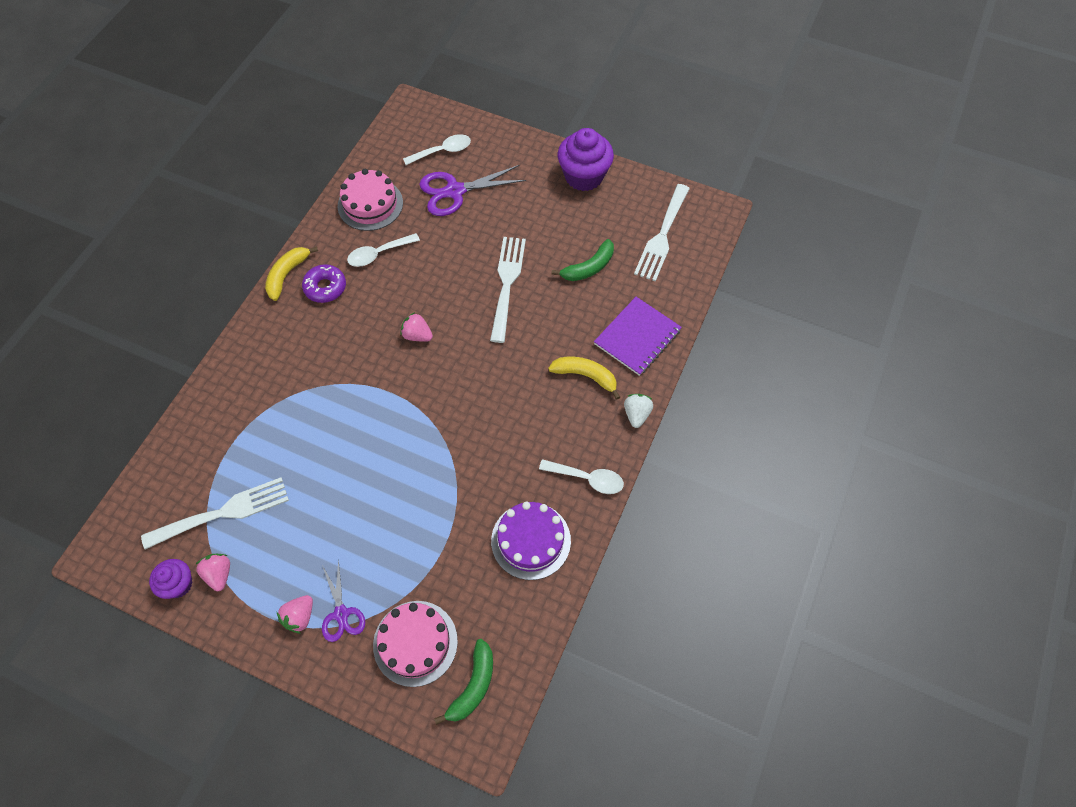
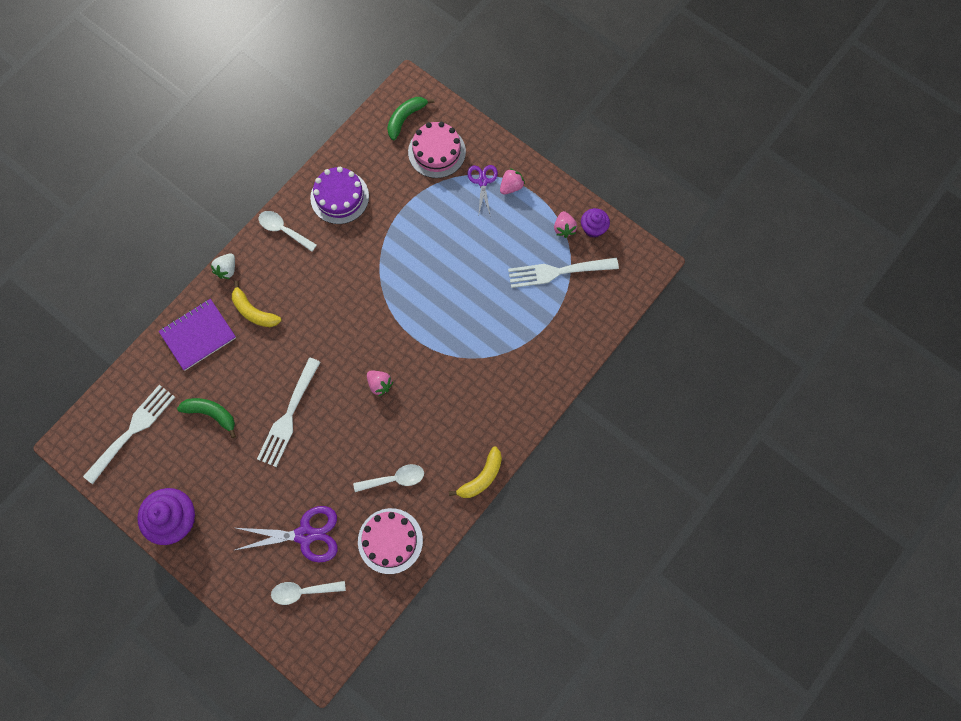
camera: 165 degrees left, 10 degrees up
purple donut [302,264,346,303] -> none
green banana [552,239,614,281] -> green banana turned 45 degrees clockwise [177,398,236,438]

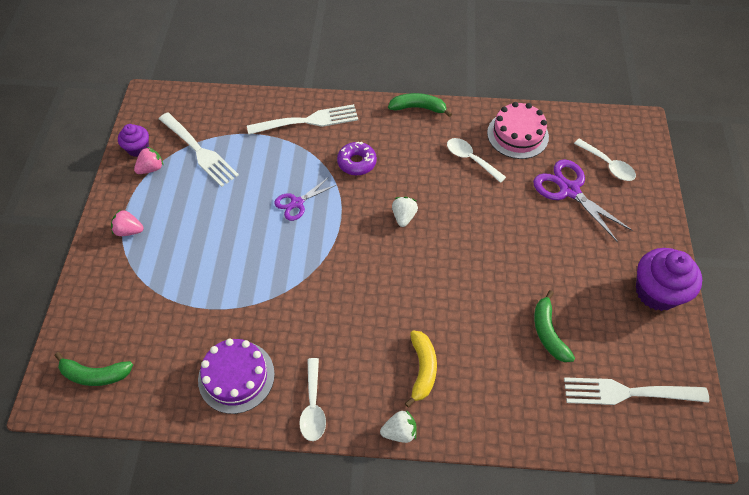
camera: 125 degrees left, 15 degrees down
purple notebook [159,299,236,371] -> none
white fork [257,357,321,467] -> white fork moved to [247,104,358,135]
pink strawberry [367,371,393,397] -> white strawberry [392,197,418,227]
pink cake [408,122,466,178] -> none
yellow banana [449,447,502,498] -> green banana [388,93,452,117]
purple scissors [467,165,498,217] -> purple scissors moved to [274,177,336,221]
none -> purple donut [337,142,377,175]

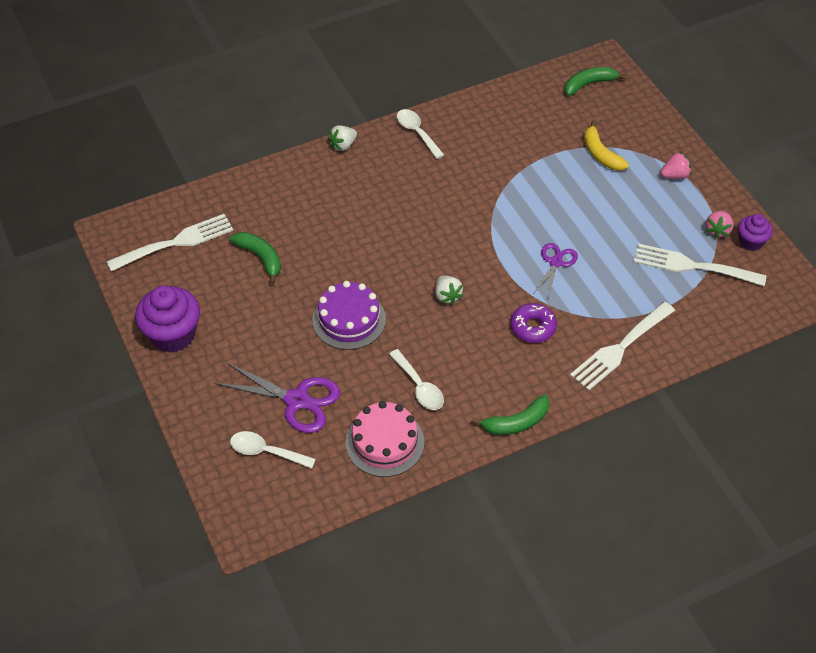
camera: 150 degrees right, 5 degrees down
purple cake [198,339,275,414] -> purple cake moved to [312,281,386,350]
yellow banana [405,330,437,407] -> yellow banana moved to [584,120,629,171]
white spoon [447,138,506,183] -> white spoon turned 45 degrees clockwise [389,349,444,410]

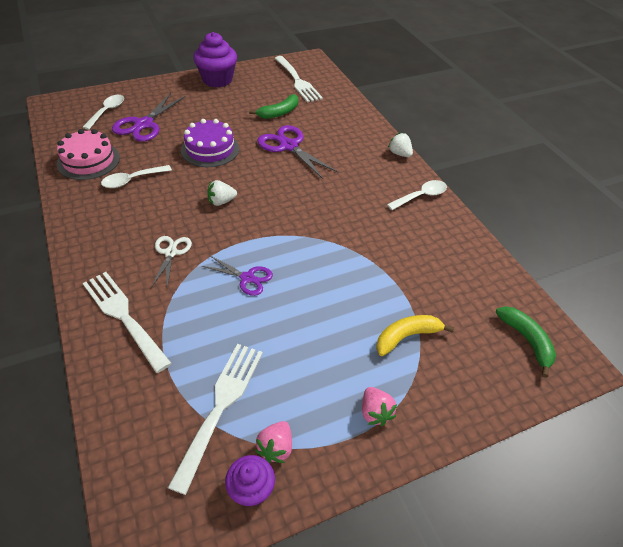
camera: 90 degrees right, 5 degrees down
green banana [472,394,550,435] -> none
purple donut [510,303,557,343] -> white scissors [151,236,192,287]
pink strawberry [706,211,734,239] -> pink strawberry turned 90 degrees counterclockwise [255,421,292,463]
none -> purple scissors [257,125,338,179]

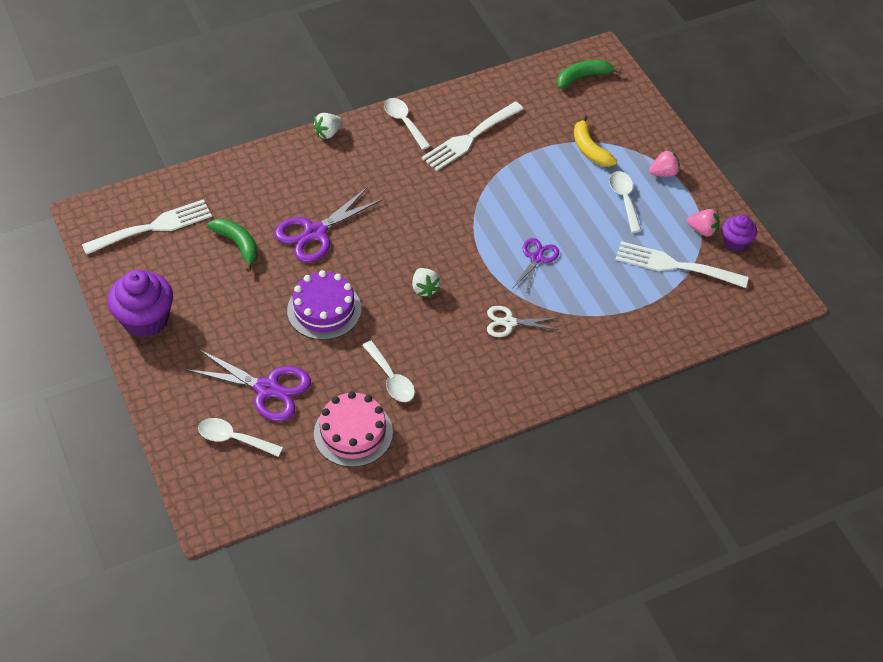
camera: 90 degrees left, 5 degrees up
white fork [83,272,172,373] -> white fork moved to [422,102,524,171]
none -> white spoon [609,171,642,233]

